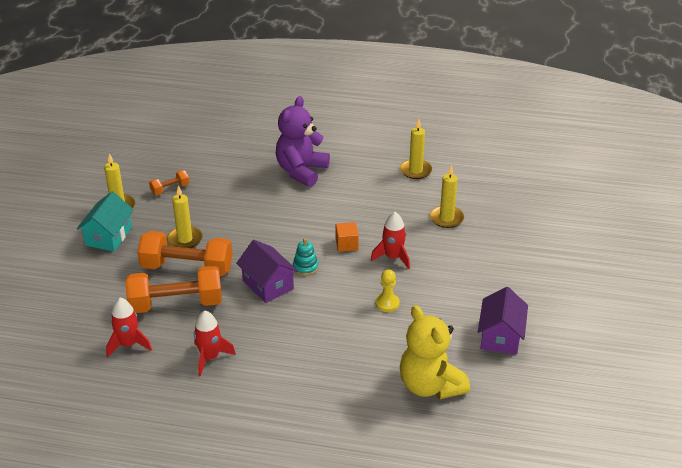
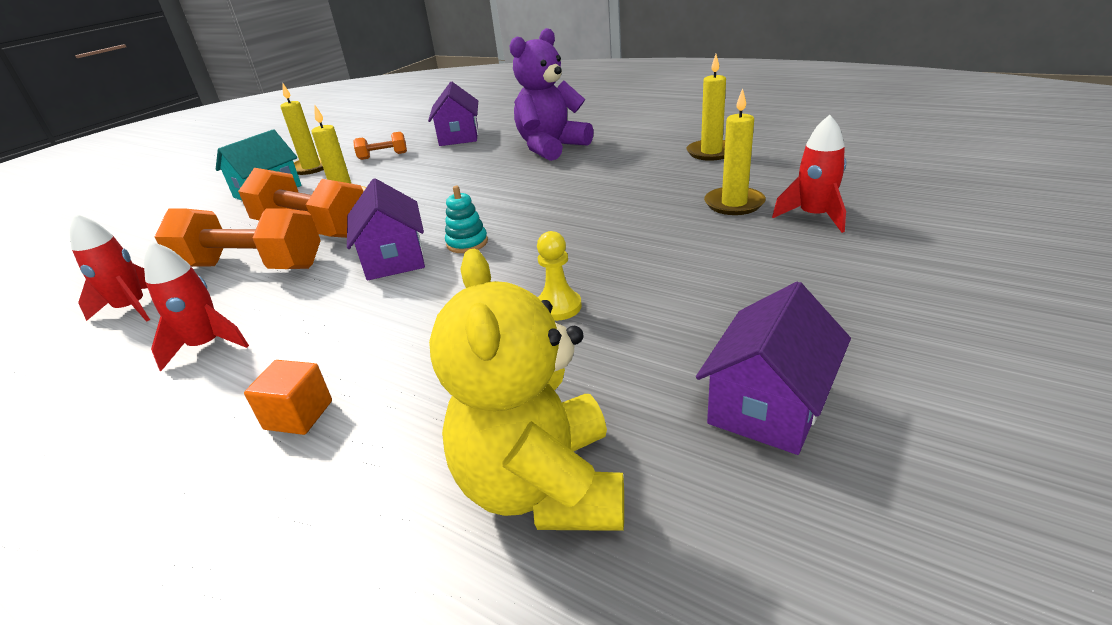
camera: 25 degrees right, 5 degrees down
orange cube [336,222,359,252] -> orange cube moved to [244,360,332,435]
red rocket [371,212,410,269] -> red rocket moved to [772,115,846,233]
none -> purple house [428,82,478,146]

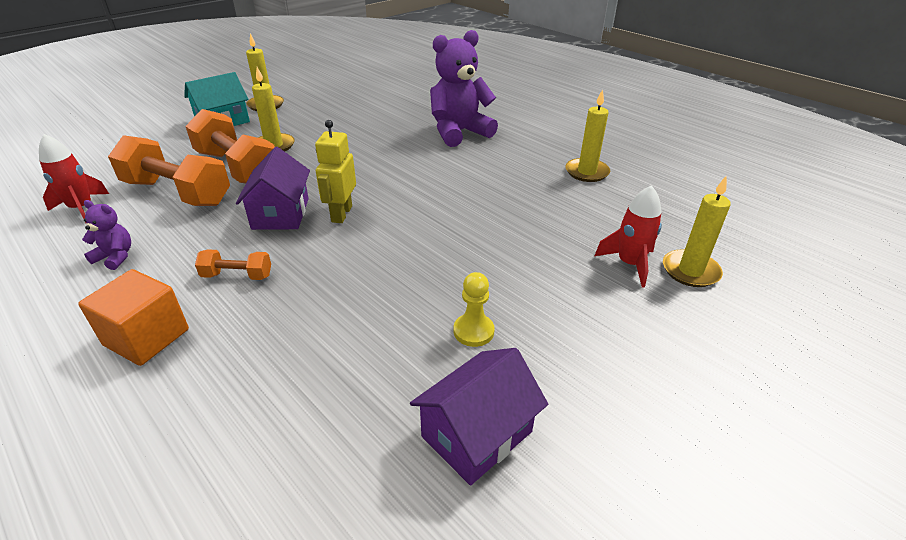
camera: 10 degrees right, 5 degrees up
red rocket [144,241,249,371] -> purple teddy bear [82,200,131,270]
orange cube [244,360,332,435] -> orange cube [78,269,189,366], size x1.54
orange dumbbell [353,132,407,160] -> orange dumbbell moved to [195,249,271,280]
purple house [428,82,478,146] -> none
yellow teddy bear [429,249,624,531] -> none
turquoise stacking toy [445,186,488,253] -> yellow robot [315,120,356,223]
yellow pawn [537,231,582,321] -> yellow pawn moved to [454,272,495,347]
yellow candle [704,88,766,215] -> yellow candle moved to [663,176,731,287]

